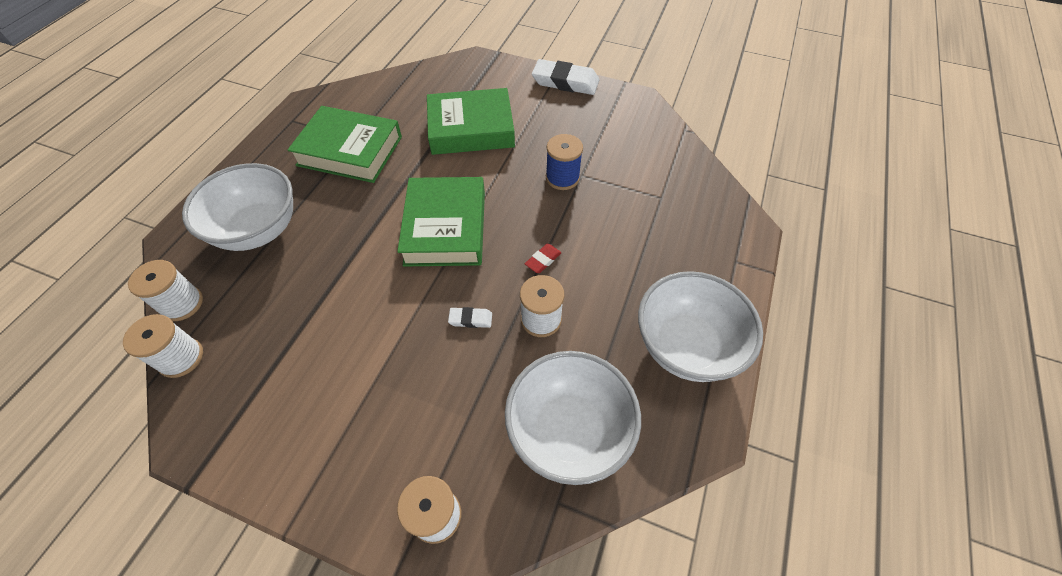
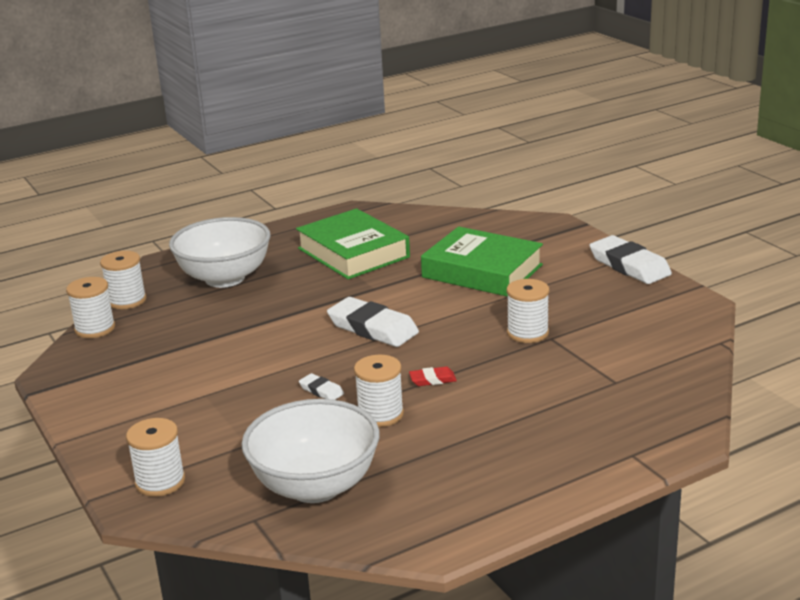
camera: 40 degrees right, 30 degrees down
green book [397,177,485,267] -> white eraser [327,297,419,347]
blue spool [546,134,583,190] -> white spool [507,279,549,343]
white bowl [638,271,763,382] -> none

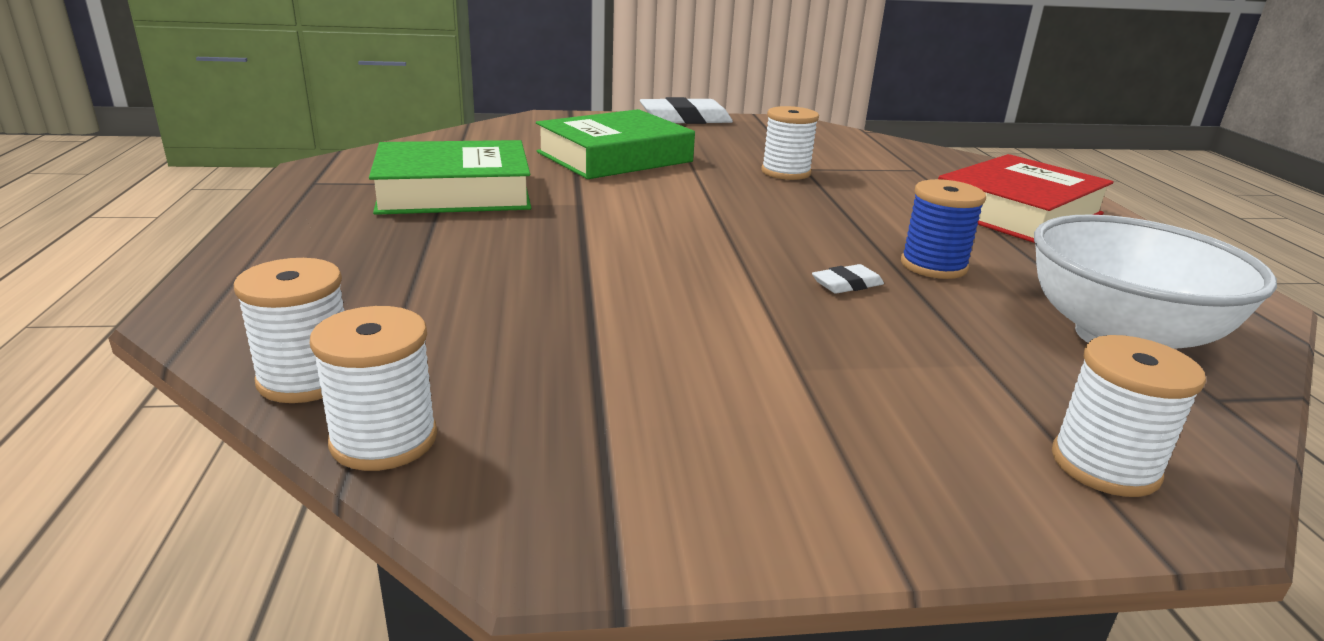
camera: 70 degrees left, 0 degrees up
white bowl [169,217,271,288] -> none
white eraser [327,297,419,347] -> none
white spool [354,355,404,427] -> blue spool [901,179,986,279]
red eraser [409,367,457,386] -> none
none -> red book [938,154,1114,243]

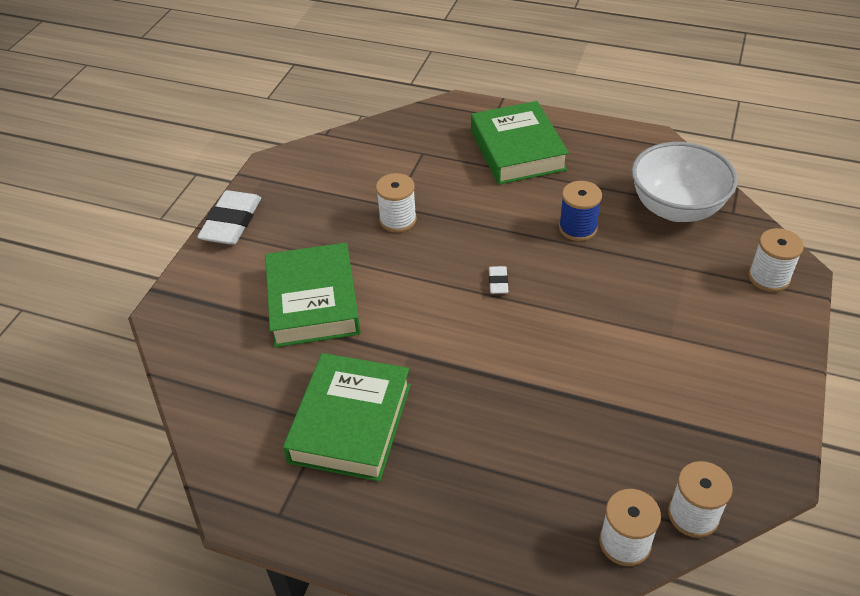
camera: 60 degrees left, 20 degrees up
white eraser [812,264,884,294] -> white eraser moved to [489,266,509,294]
red book [938,154,1114,243] -> green book [471,101,569,185]

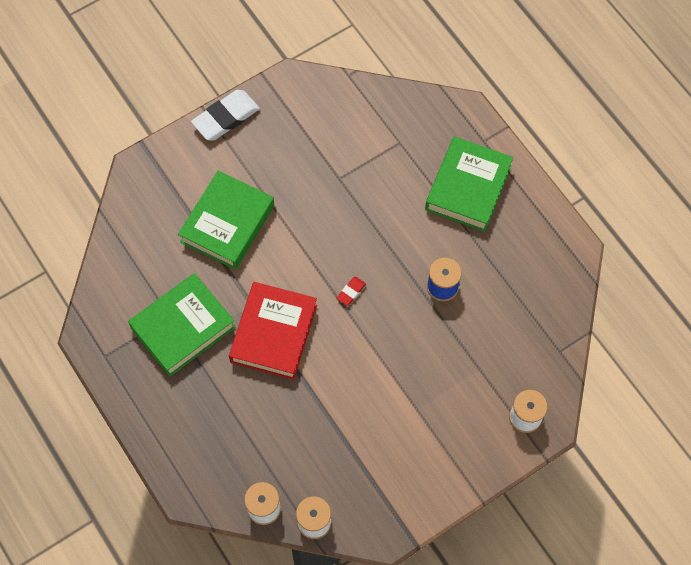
camera: 35 degrees right, 20 degrees up
white spool [376,173,417,232] -> none
white eraser [489,266,509,294] -> red eraser [336,277,366,306]
white bowl [632,142,738,222] -> none
none -> red book [229,282,317,380]

